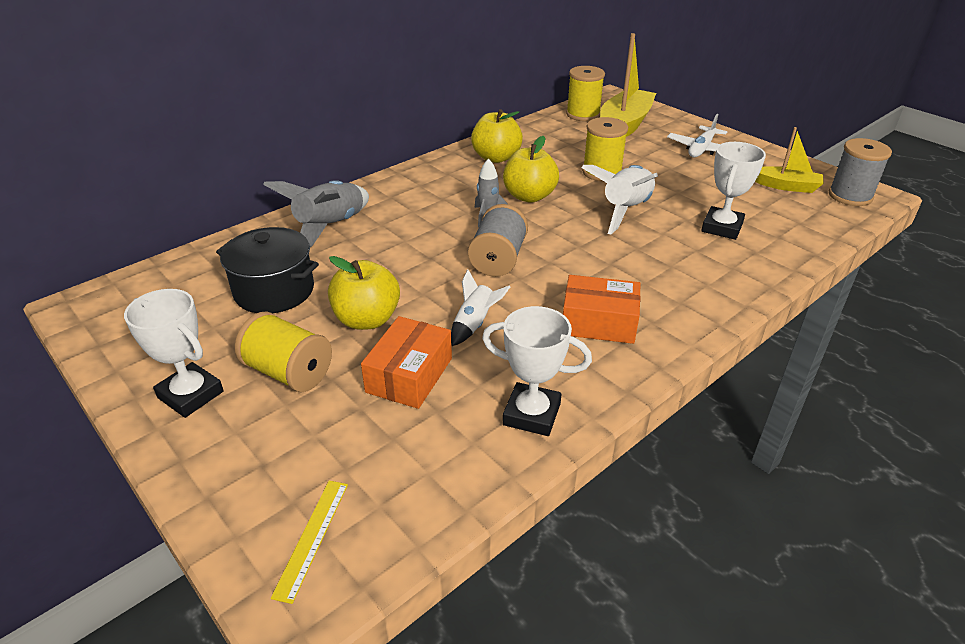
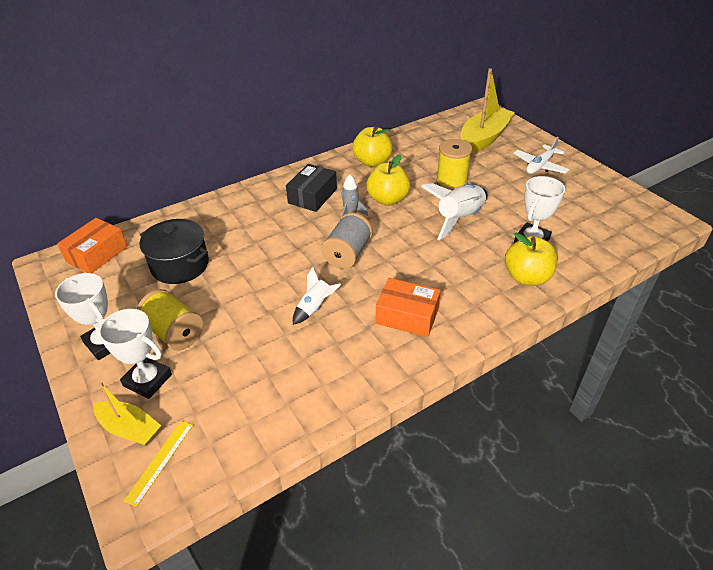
camera: 10 degrees right, 5 degrees up
grey rocket [263,180,369,247] -> none
yellow apple [328,256,400,330] -> yellow apple moved to [505,232,558,286]
orange box [361,316,452,409] -> orange box moved to [57,218,128,273]
white trophy [482,306,592,436] -> white trophy moved to [98,309,172,399]
yellow spool [566,66,605,121] -> none
yellow boat [755,127,824,193] -> yellow boat moved to [93,382,161,446]
grey spool [829,138,892,206] -> none
none -> black box [286,164,337,212]

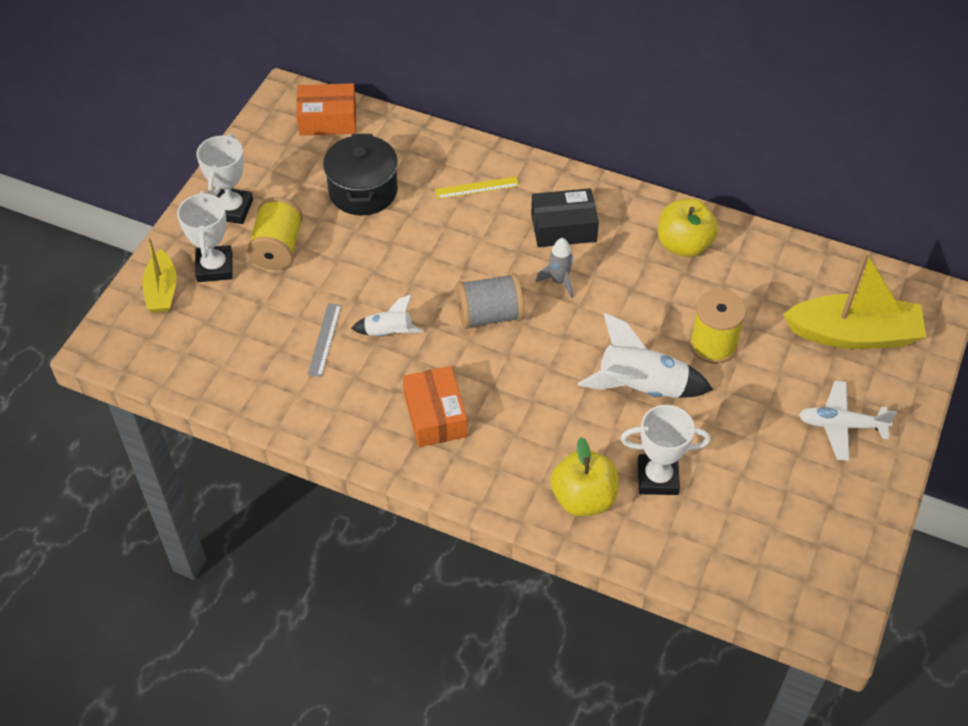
camera: 55 degrees right, 10 degrees up
yellow ruler [124,420,193,507] -> yellow ruler moved to [435,177,519,199]
yellow apple [366,154,410,206] -> none
none -> grey ruler [308,303,342,377]

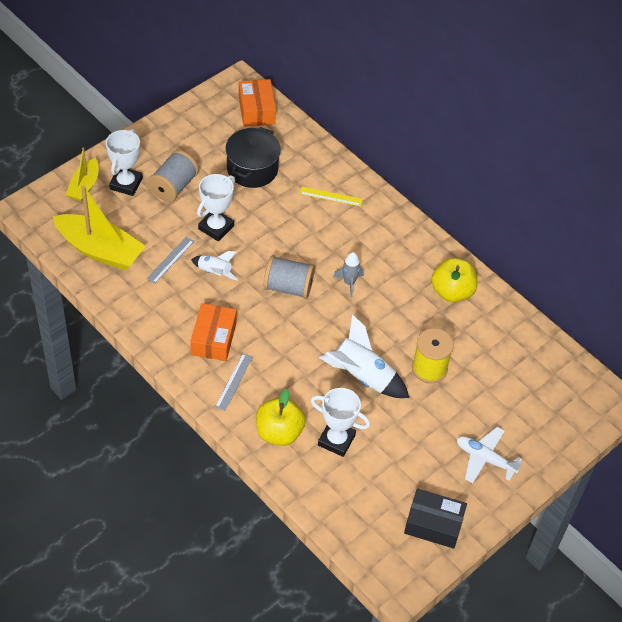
camera: 20 degrees right, 0 degrees up
white trophy [196,134,253,224] -> white trophy moved to [197,174,235,241]
yellow spool [246,197,303,270] -> grey spool [148,150,199,202]
orange box [296,83,356,136] -> orange box turned 60 degrees clockwise [239,79,276,126]
black box [531,188,599,247] -> black box moved to [404,488,467,549]
yellow boat [783,251,926,349] -> yellow boat moved to [52,185,145,271]
none -> grey ruler [215,353,253,411]

